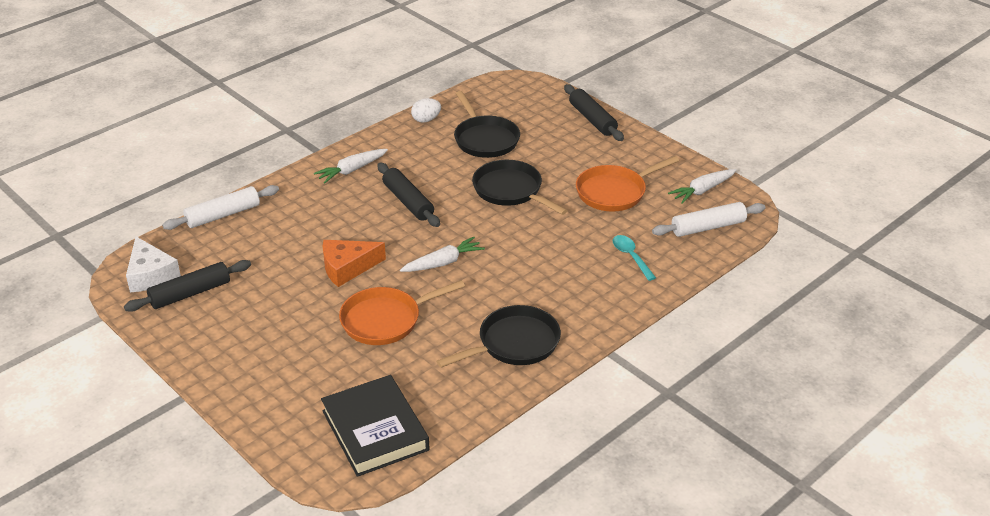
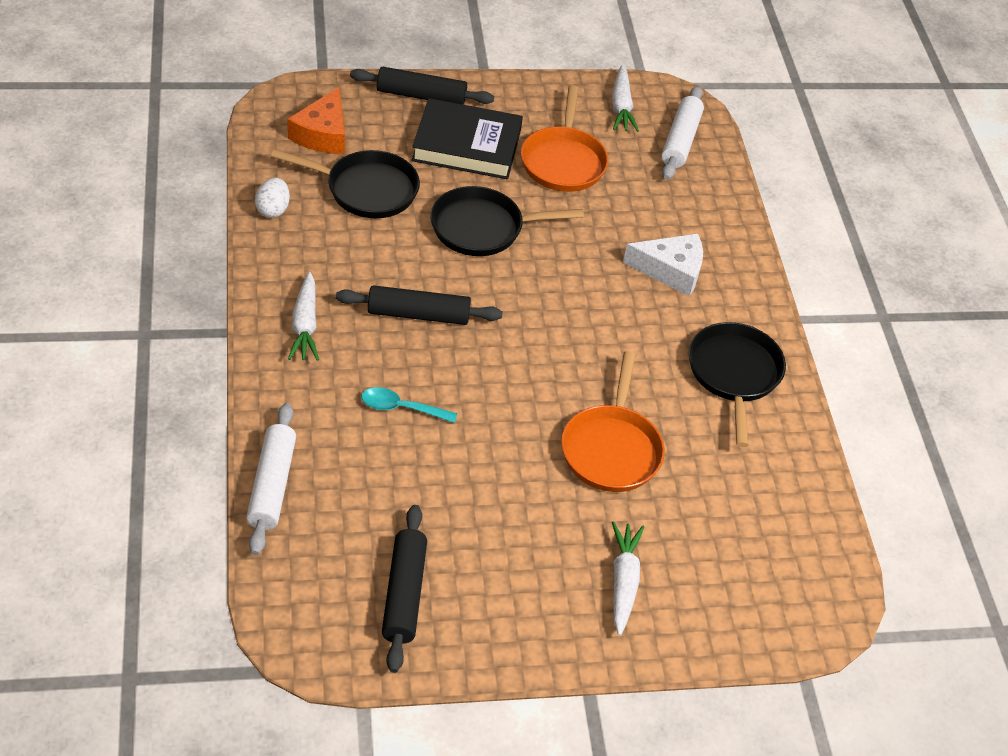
camera: 60 degrees left, 10 degrees up
white cheese [126,237,181,292] -> white cheese moved to [623,234,703,297]
black book [321,375,430,477] -> black book moved to [411,98,523,179]
orange cheese [323,240,386,287] -> orange cheese moved to [287,87,345,154]
white carrot [400,237,485,272] -> white carrot moved to [612,521,644,636]
turquoise spoon [613,235,656,281] -> turquoise spoon moved to [361,387,457,423]

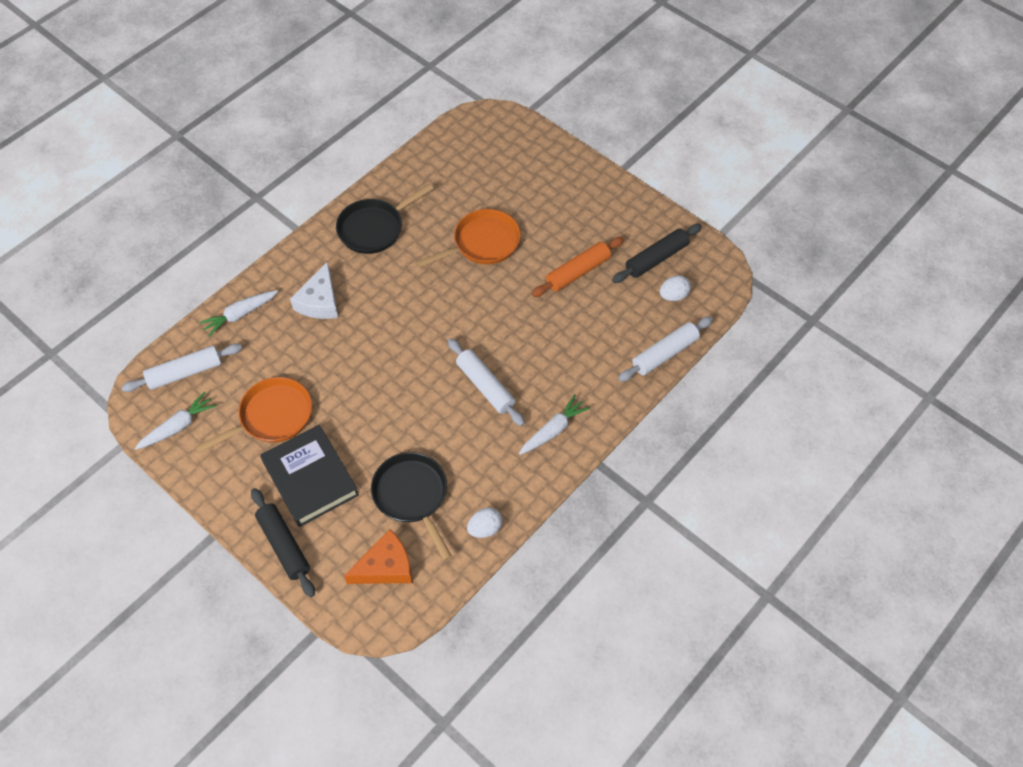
camera: 125 degrees left, 10 degrees up
black rolling pin [336,285,503,325] -> white rolling pin [448,338,525,426]
turquoise spoon [361,387,457,423] -> none
black pan [430,186,584,256] -> none
white carrot [612,521,644,636] -> white carrot moved to [199,290,278,337]
white cheese [623,234,703,297] -> white cheese turned 135 degrees counterclockwise [290,262,338,319]
none -> orange rolling pin [532,237,624,297]
none -> white egg [660,275,691,301]

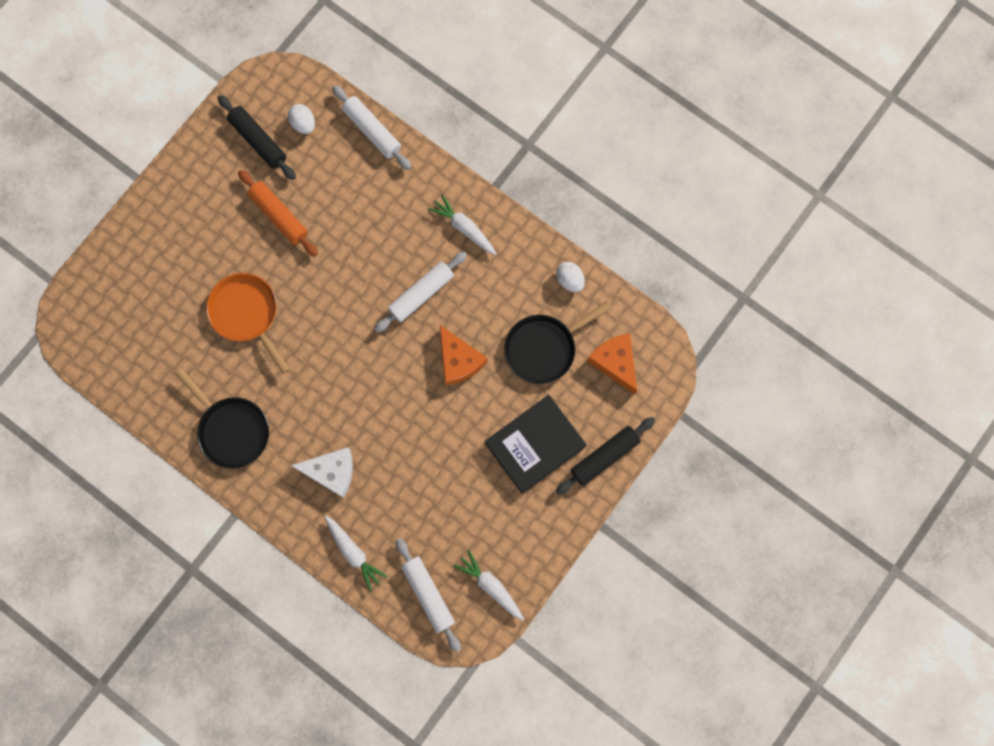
camera: 95 degrees left, 20 degrees up
orange pan [196,377,312,453] -> none
none -> orange cheese [440,325,487,385]

